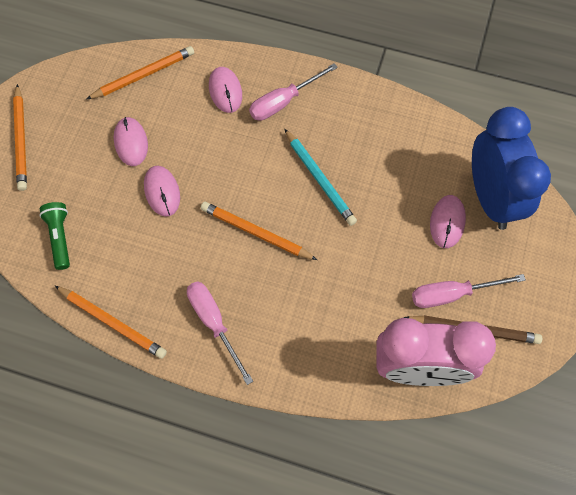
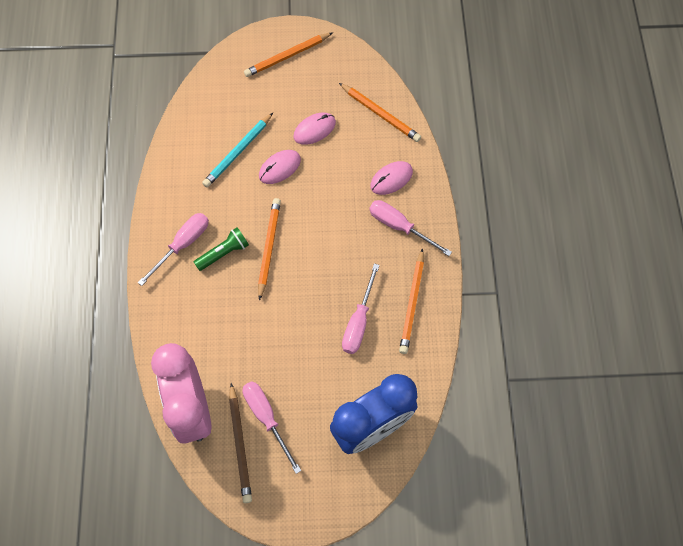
camera: 70 degrees right, 0 degrees up
green flashlight [39,202,70,270] -> green flashlight moved to [194,227,249,271]
orange pencil [55,286,167,359] -> orange pencil moved to [399,248,424,354]
turquoise pencil [284,129,357,226] -> turquoise pencil moved to [202,113,273,188]
pink mouse [430,195,466,248] -> none
none -> pink screwdriver [342,264,380,354]

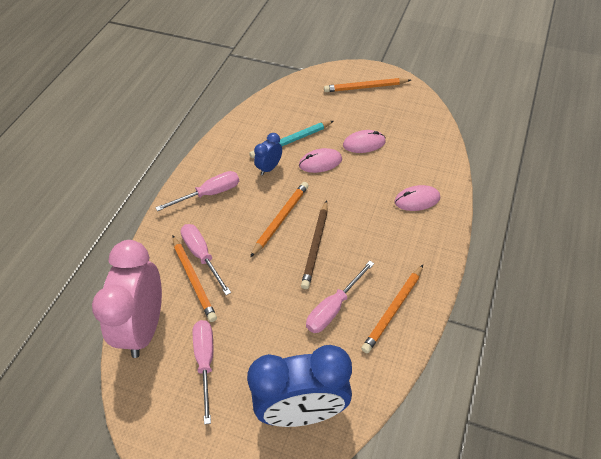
camera: 25 degrees right, 15 degrees down
green flashlight [194,227,249,271] -> none
brown pencil [229,383,252,503] -> brown pencil moved to [301,200,328,289]
orange pencil [339,83,421,142] -> orange pencil moved to [172,235,217,322]
pink screwdriver [369,200,452,256] -> pink screwdriver moved to [181,224,231,295]
none -> blue clock [254,133,282,176]

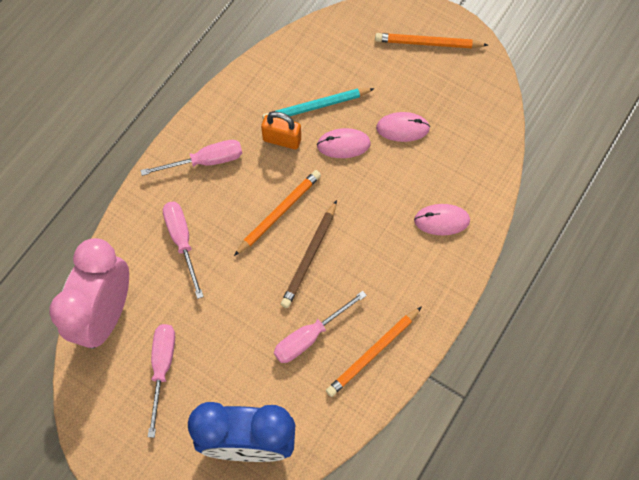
camera: 10 degrees right, 15 degrees up
orange pencil [172,235,217,322] -> none
blue clock [254,133,282,176] -> orange padlock [261,112,301,149]

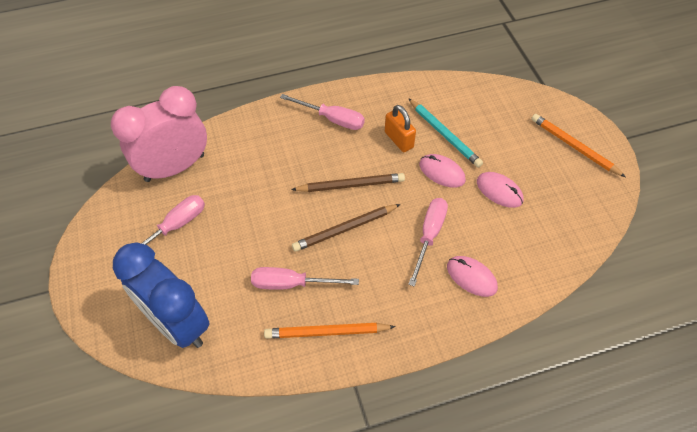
camera: 40 degrees right, 10 degrees down
pink screwdriver [163,202,204,299] -> pink screwdriver moved to [408,198,448,287]
orange pencil [234,170,321,256] -> brown pencil [291,173,405,192]
turquoise pencil [262,88,375,119] -> turquoise pencil turned 150 degrees counterclockwise [408,98,483,168]

